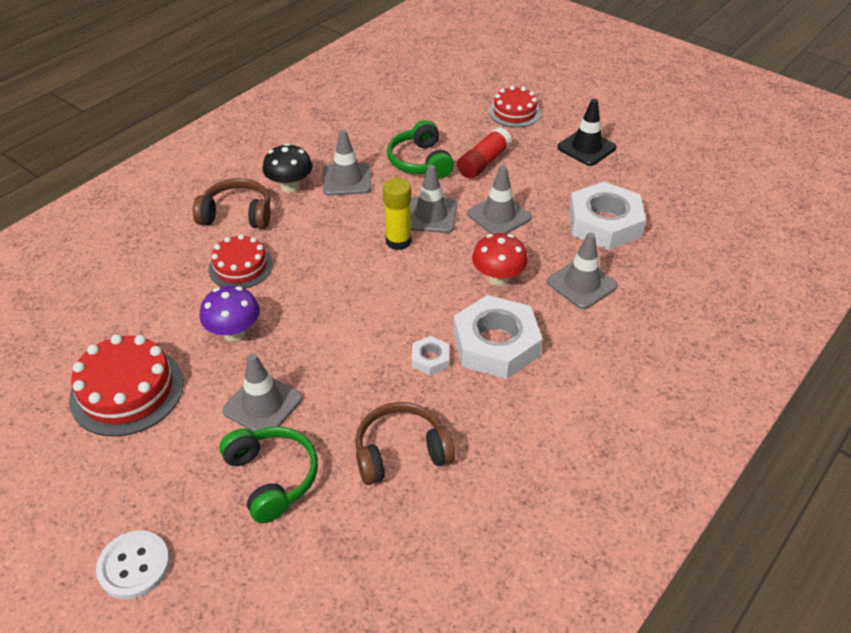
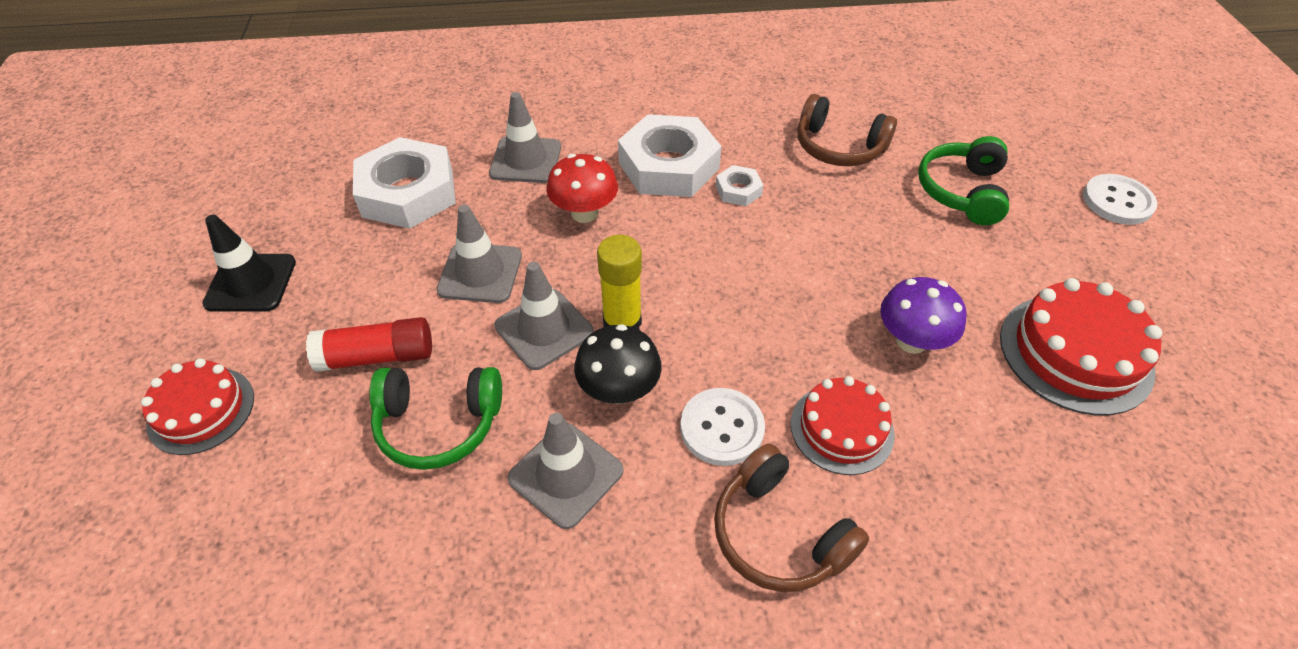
camera: 135 degrees left, 5 degrees up
grey traffic cone [222,353,302,431] -> none
black mushroom [263,143,313,193] -> black mushroom moved to [574,324,662,404]
green headphones [387,120,454,179] -> green headphones turned 60 degrees clockwise [369,367,502,470]
none -> white button [680,388,765,466]

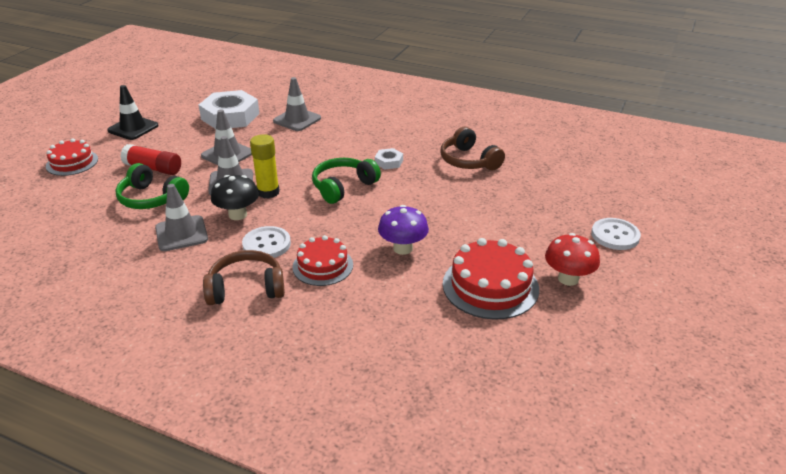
camera: 30 degrees right, 15 degrees down
red mushroom [546,154,618,223] -> red mushroom moved to [545,233,600,286]
white nut [618,114,721,197] -> none
brown headphones [714,443,869,592] -> brown headphones turned 90 degrees clockwise [203,250,285,305]
green headphones [918,136,1009,225] -> green headphones moved to [312,158,381,204]

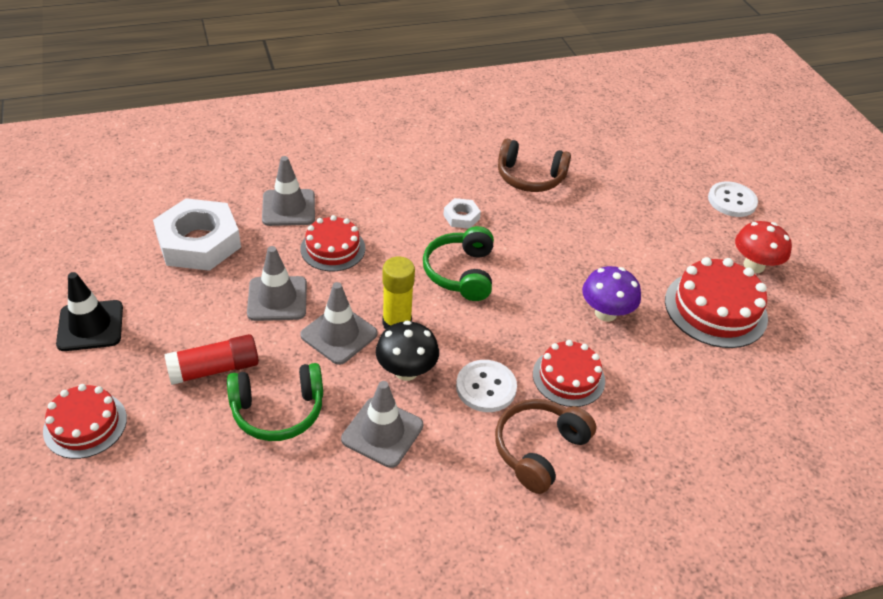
camera: 45 degrees left, 10 degrees up
none -> red cake [300,215,365,271]

